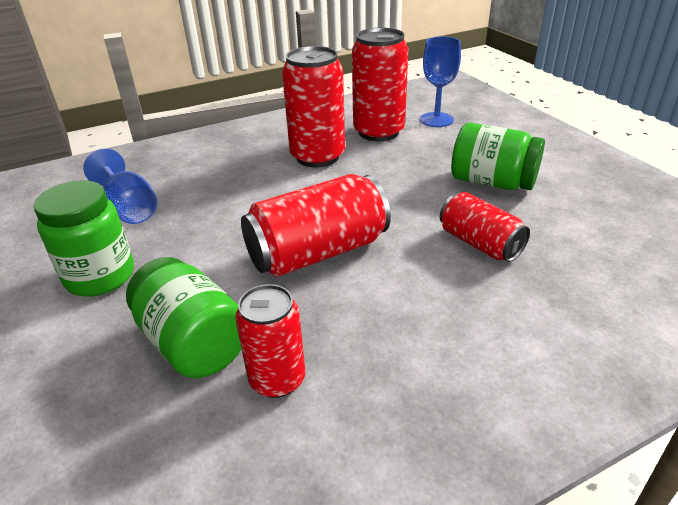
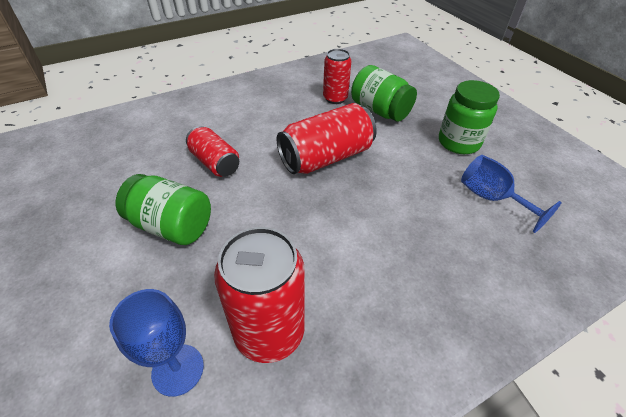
camera: 175 degrees right, 10 degrees up
red can [282,46,345,167] -> none

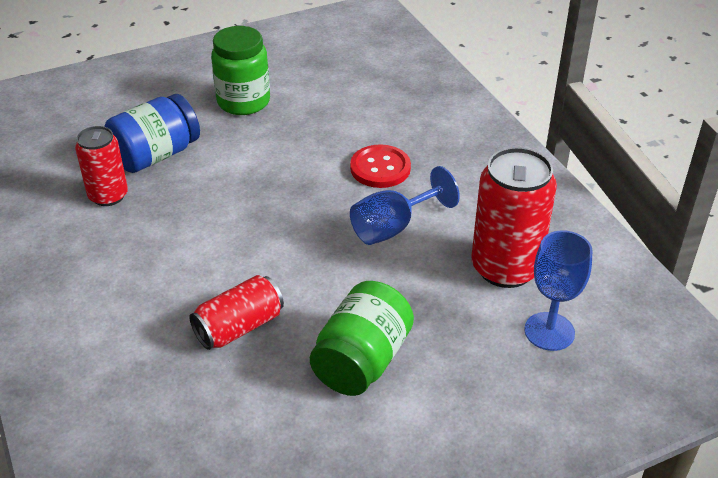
camera: 85 degrees left, 5 degrees down
red can [276,103,377,174] -> none
green jar [351,65,417,122] -> blue jar [104,94,200,173]
blue goblet [461,155,562,233] -> blue goblet moved to [350,166,460,245]
none -> red button [350,144,411,188]

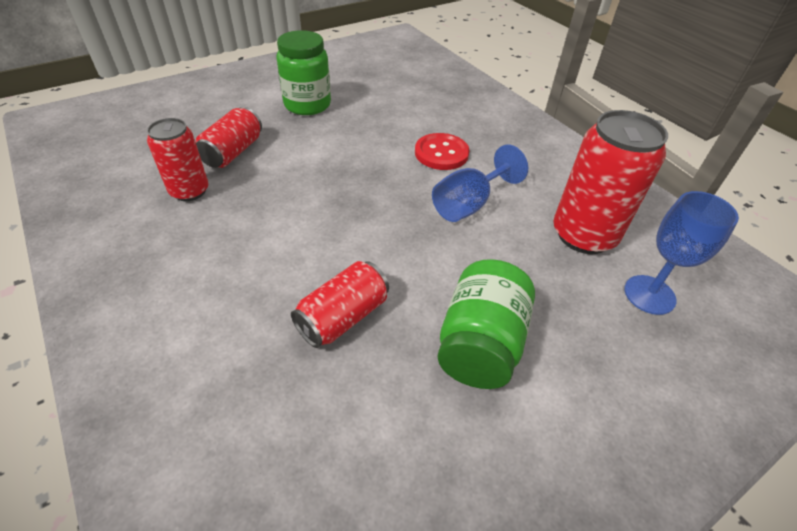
camera: 10 degrees left, 5 degrees up
blue jar [104,94,200,173] -> red can [196,107,262,168]

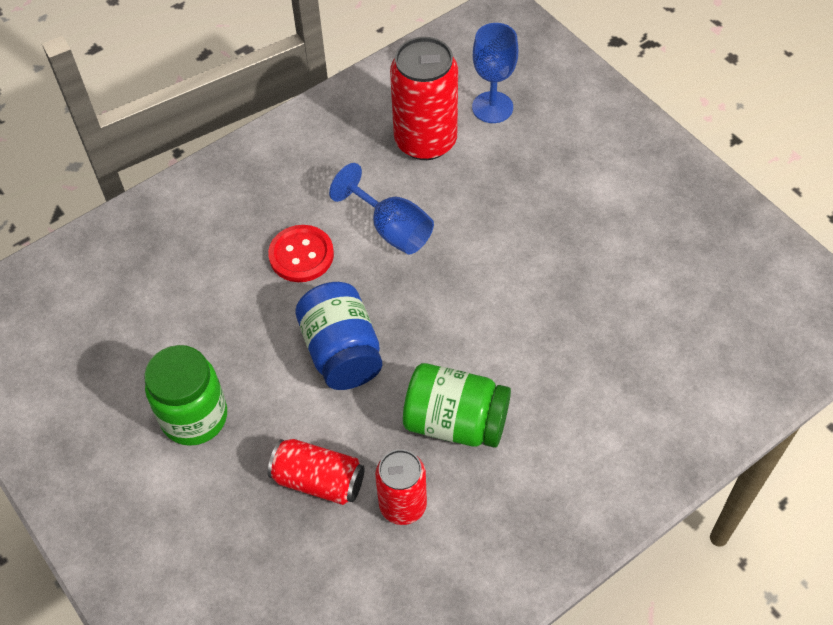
camera: 90 degrees left, 10 degrees up
red can [291,261,389,348] -> none
green jar [438,259,535,389] -> green jar moved to [403,363,511,448]
none -> blue jar [295,282,382,390]

